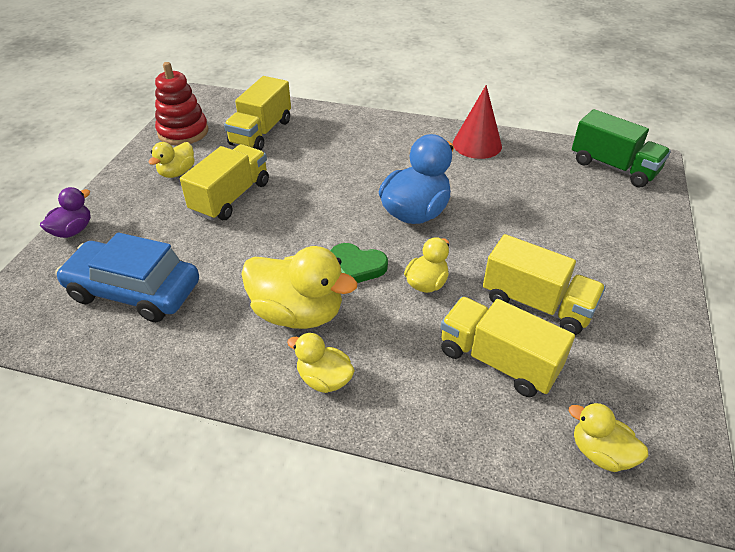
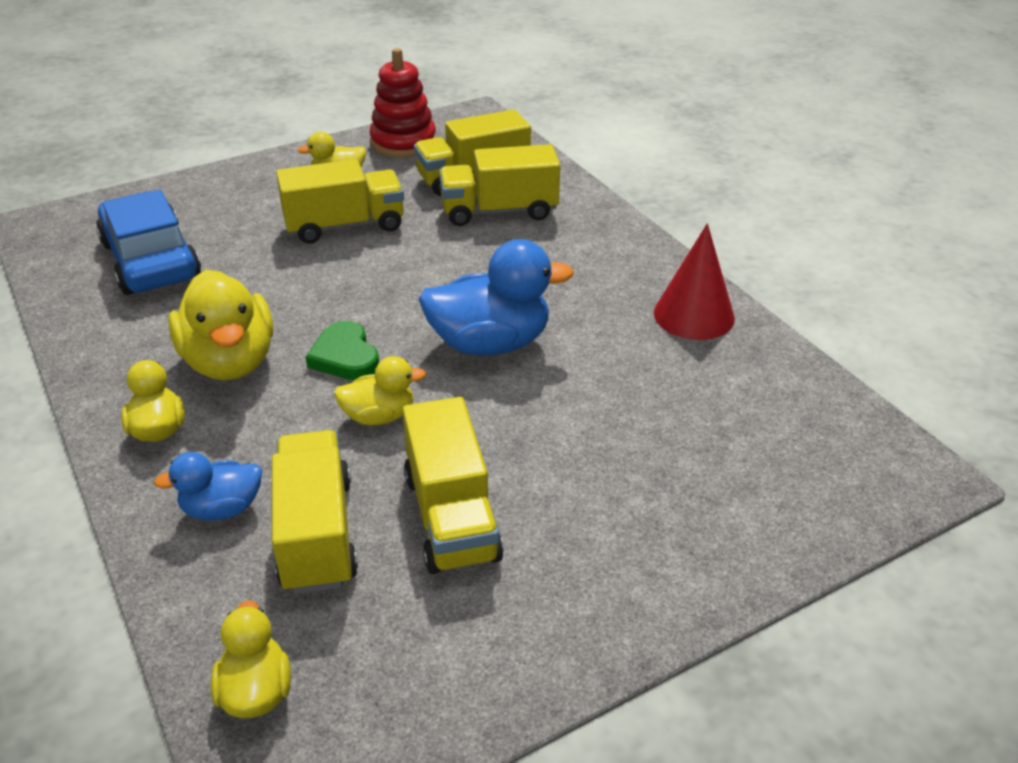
camera: 45 degrees right, 5 degrees down
purple duck [40,187,91,238] -> none
green truck [572,109,671,188] -> none
none -> blue duck [154,452,262,521]
none -> yellow truck [439,144,560,226]

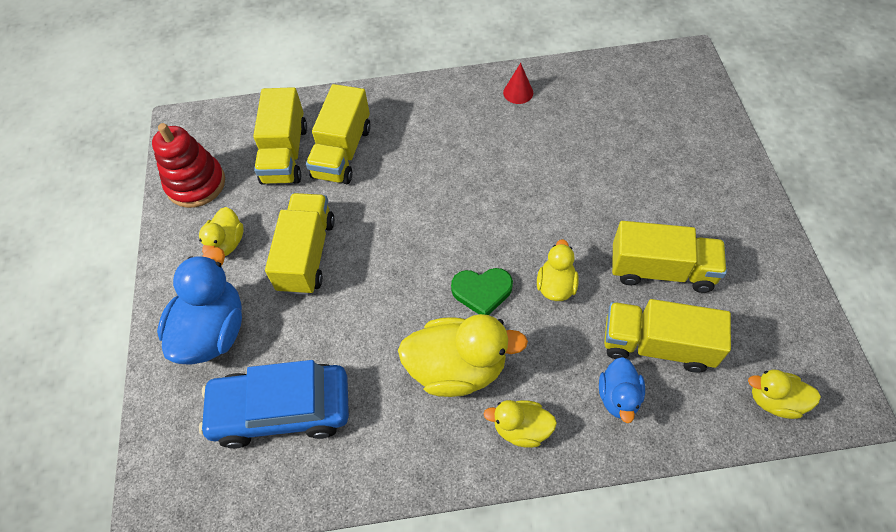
camera: 65 degrees left, 20 degrees up
blue duck [419,239,574,355] -> blue duck moved to [157,247,242,365]
red cone [654,223,735,340] -> red cone [503,63,533,104], size x0.57

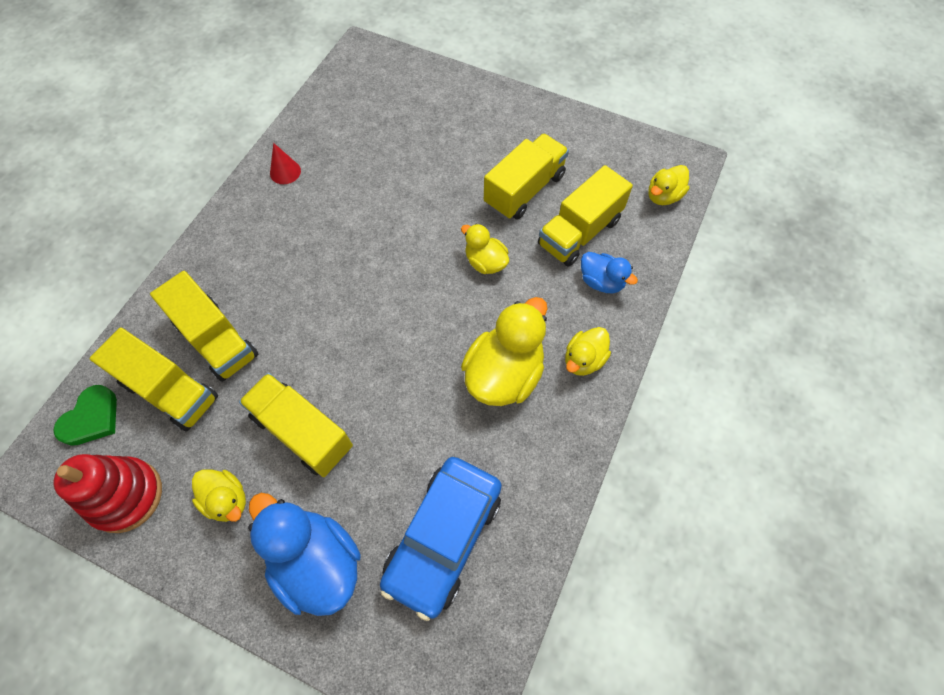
camera: 60 degrees left, 5 degrees up
green heart [451,268,513,315] -> green heart moved to [53,385,117,446]

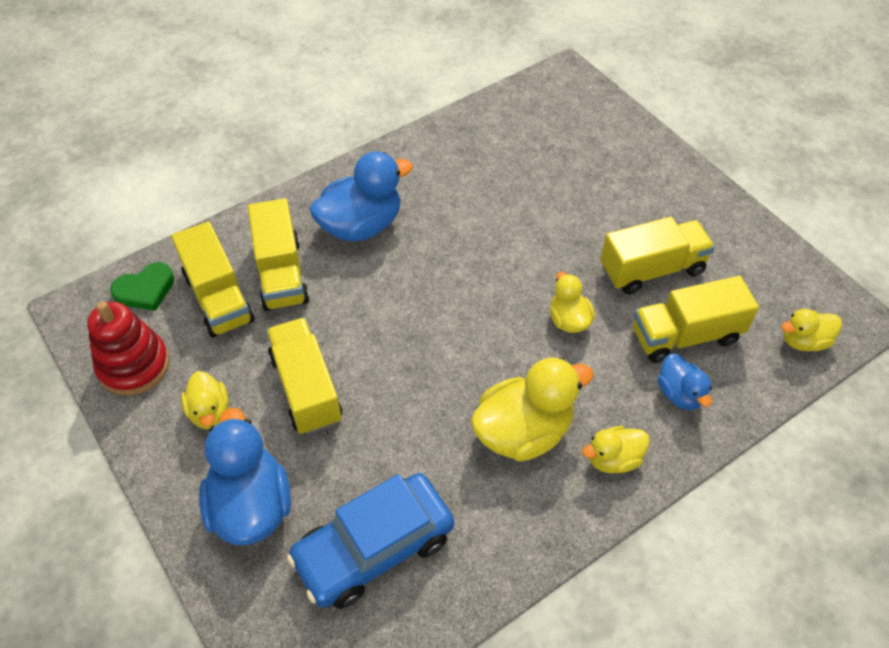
camera: 30 degrees right, 10 degrees down
red cone [270,143,301,184] -> none
none -> blue duck [310,151,413,241]

